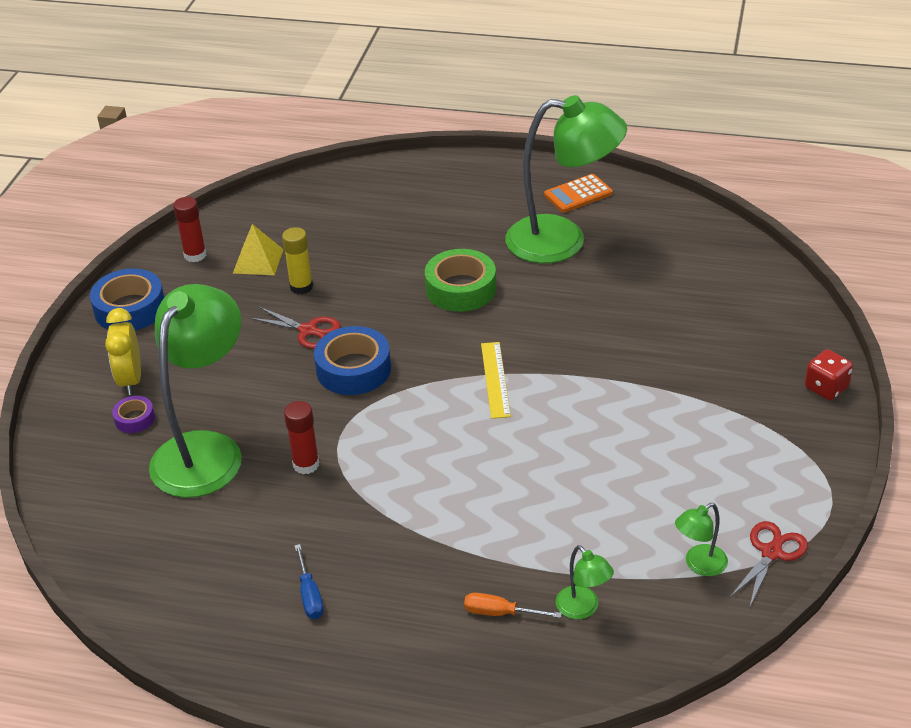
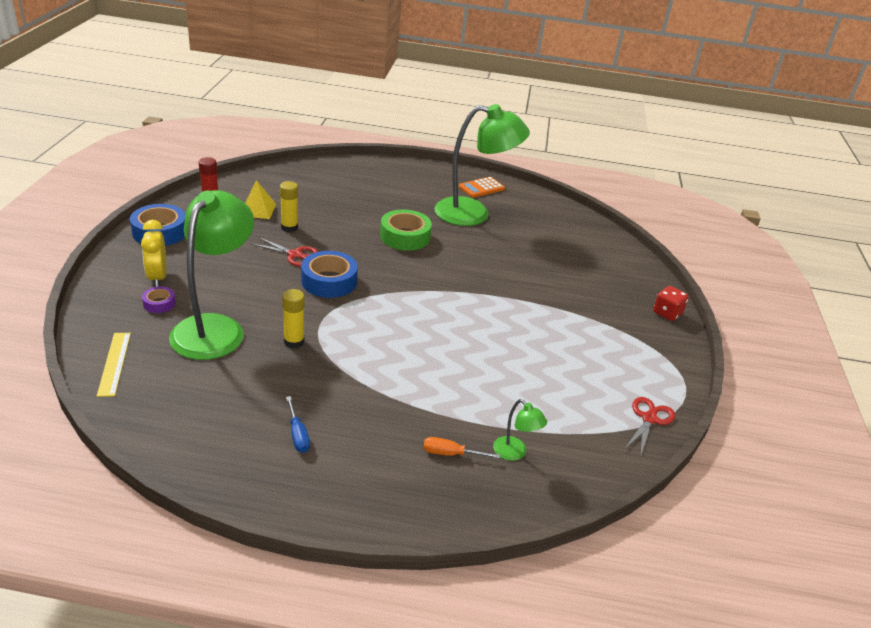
camera: 10 degrees left, 5 degrees down
red glue stick [284,401,319,474] -> yellow glue stick [282,289,305,348]
yellow ruler [481,342,511,419] -> yellow ruler moved to [97,333,131,397]
green lamp [675,503,728,576] -> none

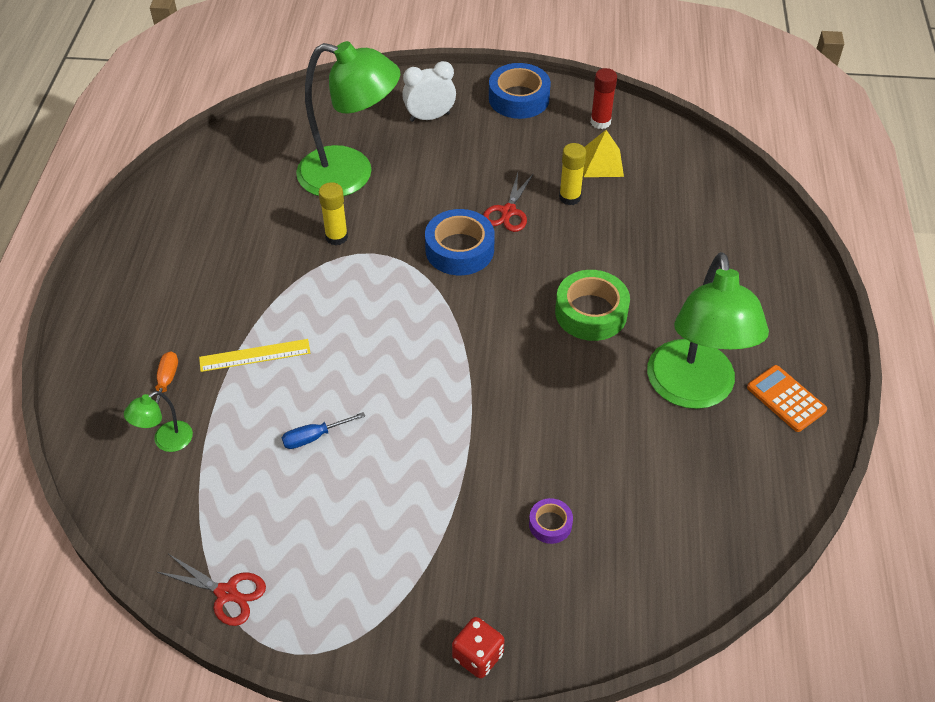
camera: 90 degrees right, 15 degrees up
yellow ruler [97,333,131,397] -> yellow ruler moved to [199,339,310,372]
yellow clock [141,220,166,287] -> white clock [402,61,456,122]
purple tape [142,286,176,313] -> purple tape moved to [529,498,573,544]
blue screwdriver [286,396,310,453] -> blue screwdriver moved to [282,412,365,449]

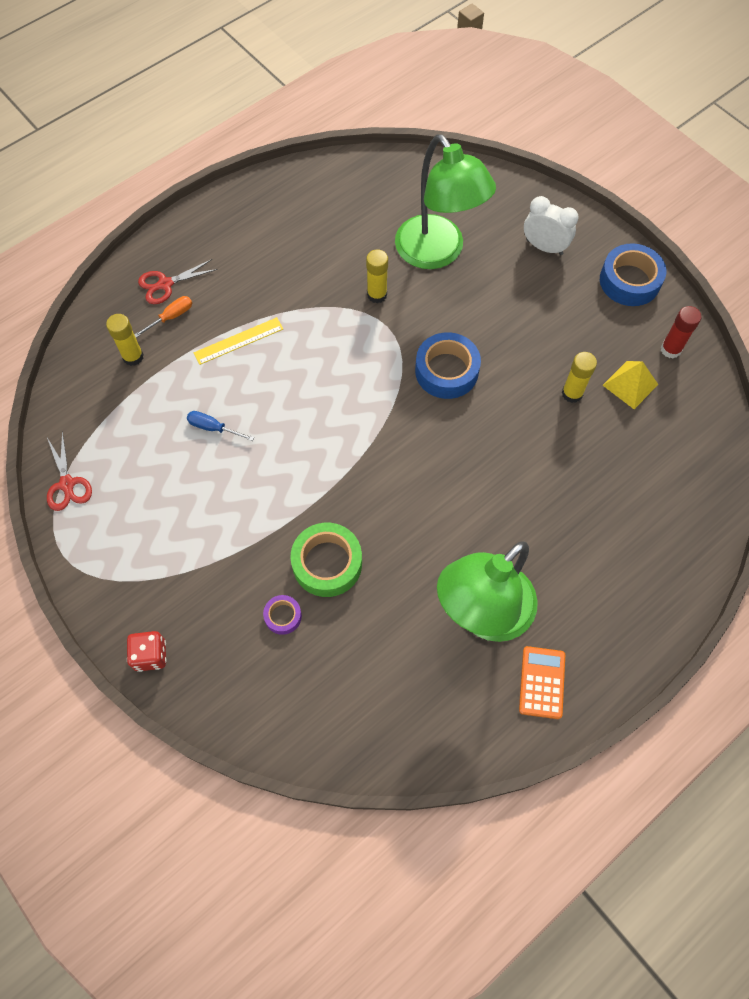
camera: 45 degrees right, 15 degrees up
green lamp [124,391,193,452] -> yellow glue stick [106,314,144,366]
yellow ruler [199,339,310,372] -> yellow ruler turned 60 degrees counterclockwise [193,317,283,365]
red scissors [483,173,534,232] -> red scissors moved to [138,259,218,304]
green tape [555,270,630,341] -> green tape moved to [290,523,362,597]

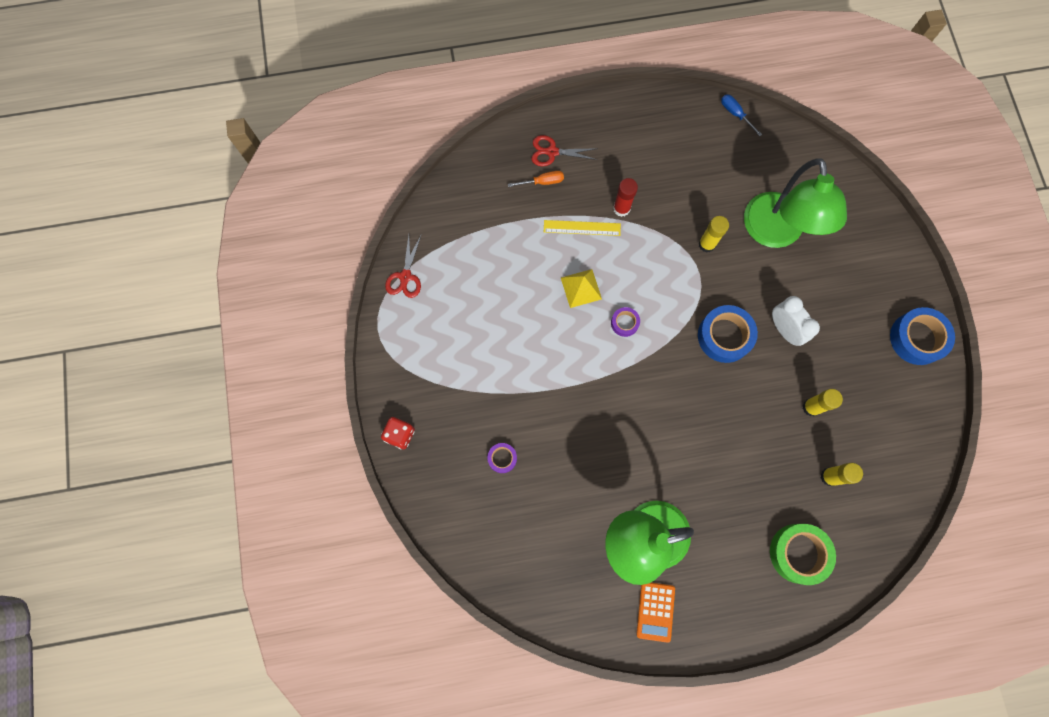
camera: 30 degrees right, 10 degrees up
yellow glue stick [106,314,144,366] -> yellow glue stick moved to [821,463,863,486]
blue screwdriver [187,411,254,441] -> blue screwdriver moved to [721,94,762,136]
green tape [290,523,362,597] -> green tape moved to [770,524,836,585]
orange calculator [519,646,565,719] -> orange calculator turned 150 degrees clockwise [636,582,675,643]
white clock [524,196,578,255] -> white clock moved to [772,296,820,346]
yellow pyramid [603,361,658,409] -> yellow pyramid moved to [561,269,602,308]
red glue stick [661,306,702,358] -> red glue stick moved to [613,178,638,217]
none -> purple tape [611,307,640,337]

